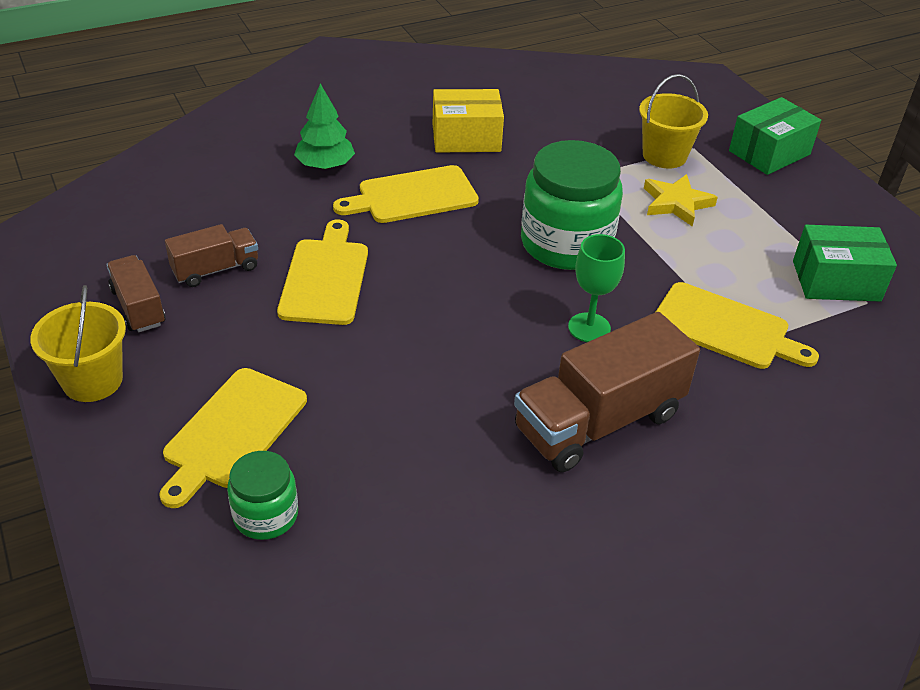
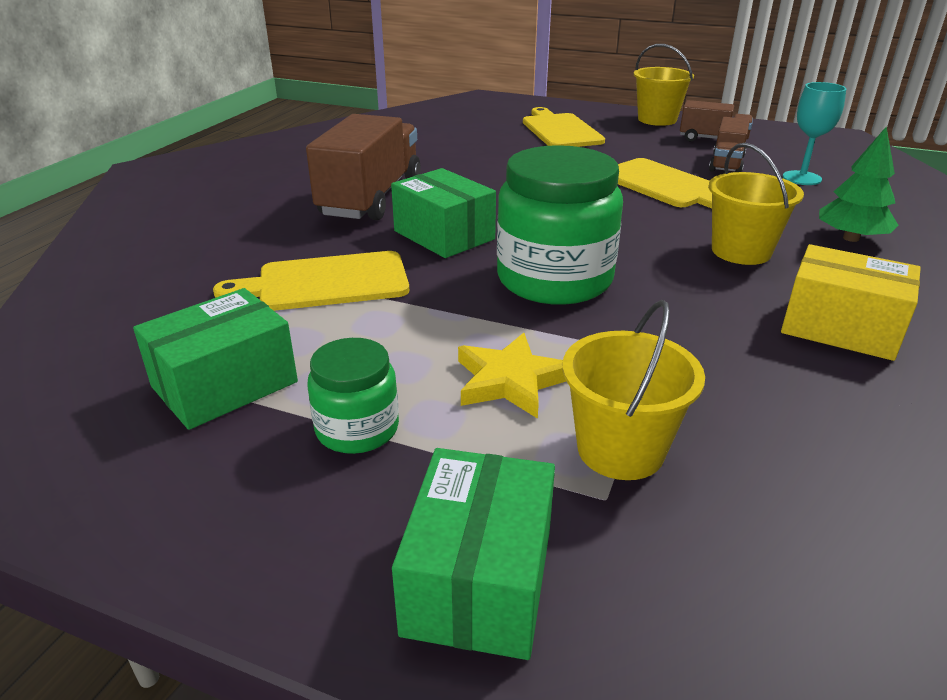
camera: 140 degrees right, 10 degrees down
green jar [227,451,298,540] -> green jar moved to [307,338,399,454]
yellow cutting board [333,165,479,223] -> yellow bucket [708,143,804,265]
yellow box [433,89,504,153] -> yellow box turned 75 degrees clockwise [781,244,921,361]
green goblet [568,234,625,342] -> green box [391,168,496,258]
none -> turquoise goblet [782,82,846,185]

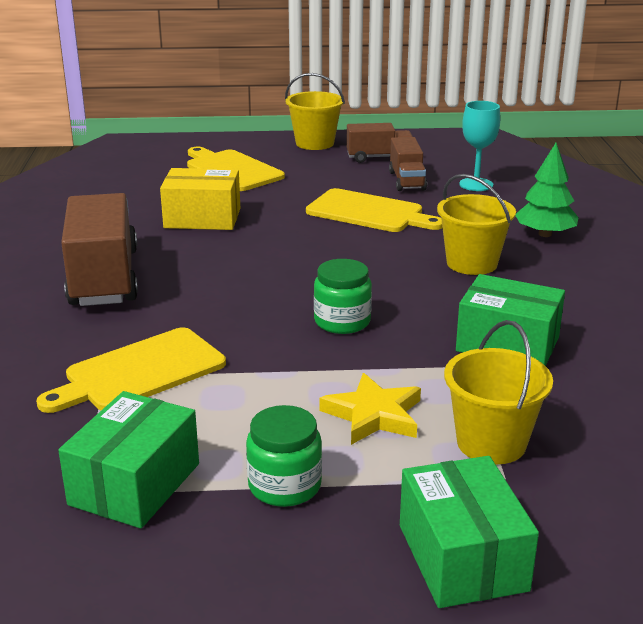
camera: 25 degrees left, 5 degrees down
green box [391,168,496,258] -> green box moved to [456,274,565,366]
green jar [497,145,623,305] -> green jar [314,259,372,334], size x0.53
yellow box [781,244,921,361] -> yellow box moved to [160,168,240,230]

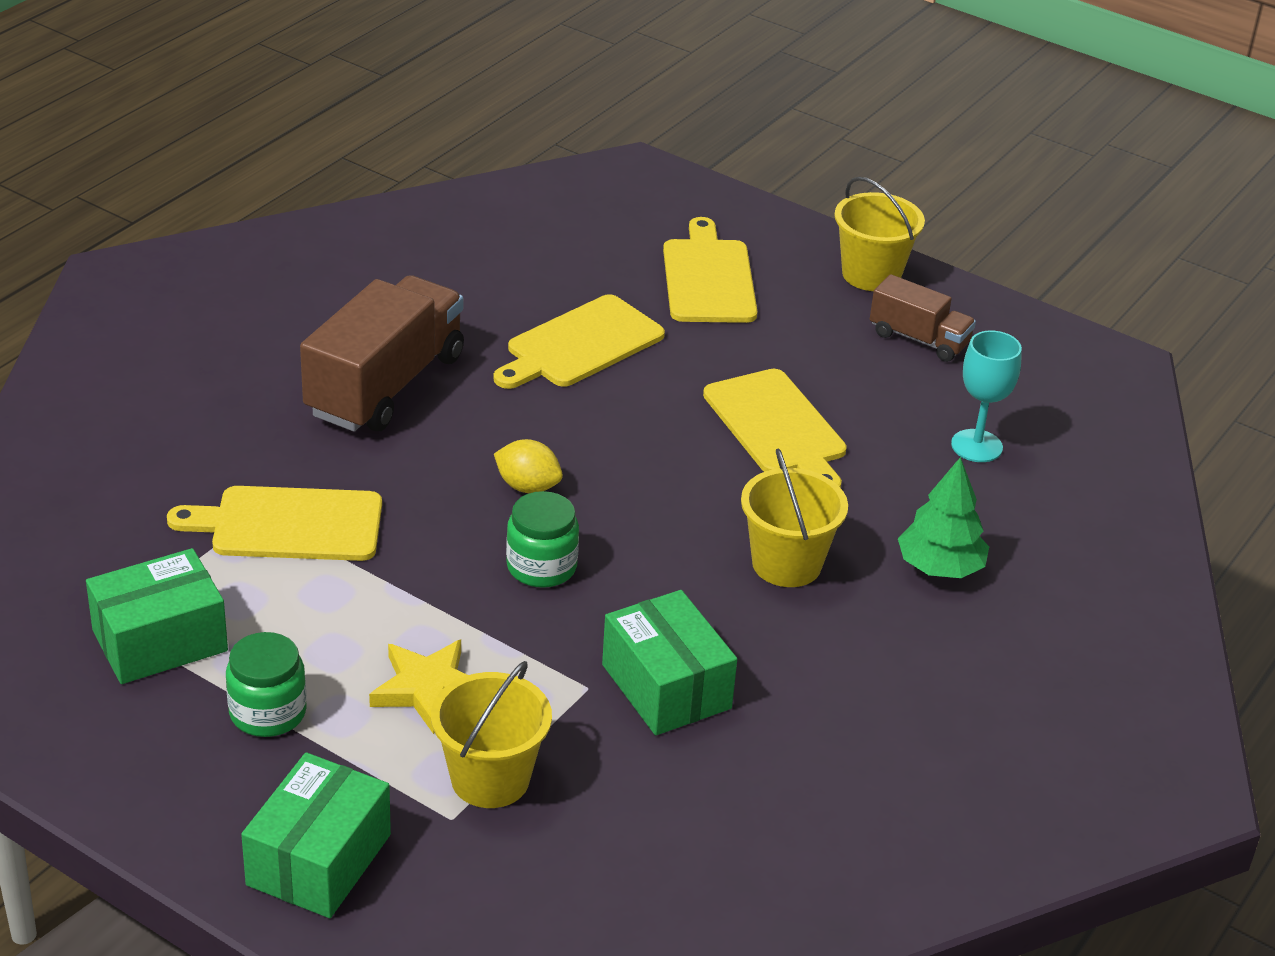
camera: 35 degrees right, 10 degrees up
yellow box [160,168,240,230] -> yellow cutting board [494,294,665,389]
brown truck [389,137,427,191] -> none
none -> yellow lemon [494,439,563,493]

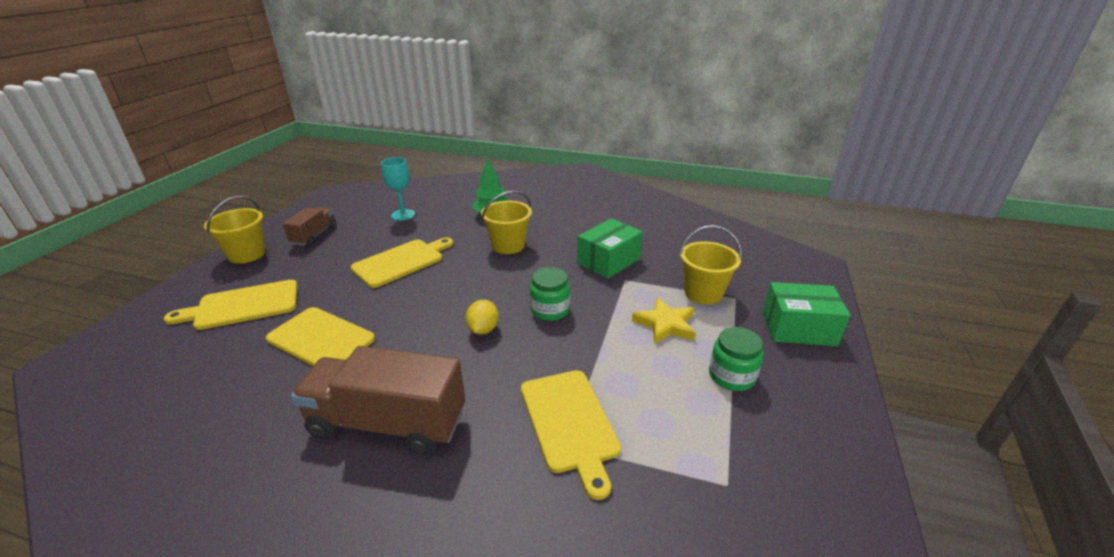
camera: 105 degrees left, 5 degrees down
green box [86,548,228,684] -> none

